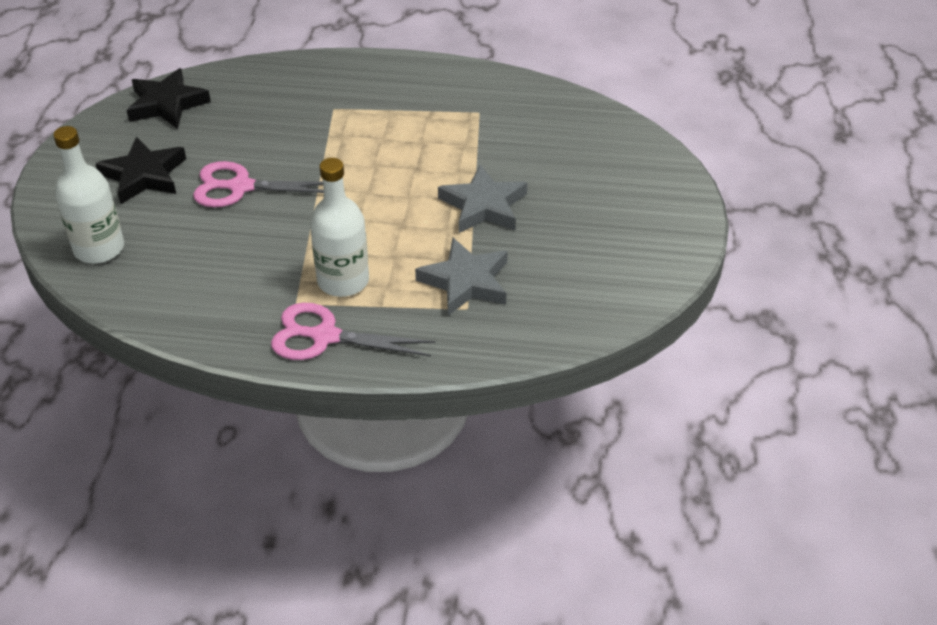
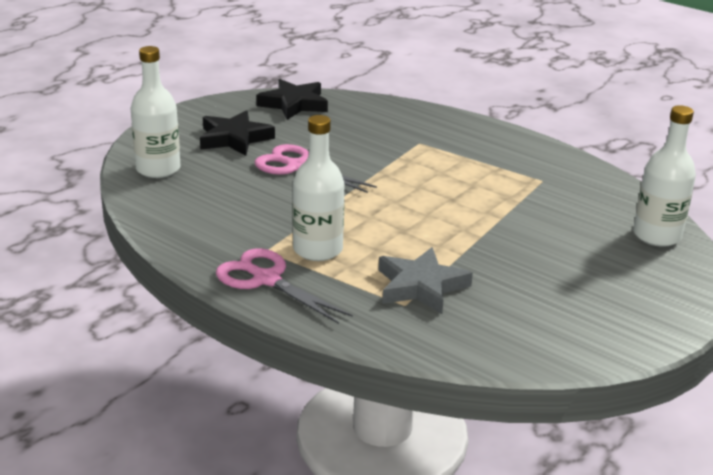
camera: 30 degrees right, 15 degrees down
grey star [438,164,527,233] -> none
none -> white bottle [633,105,696,247]

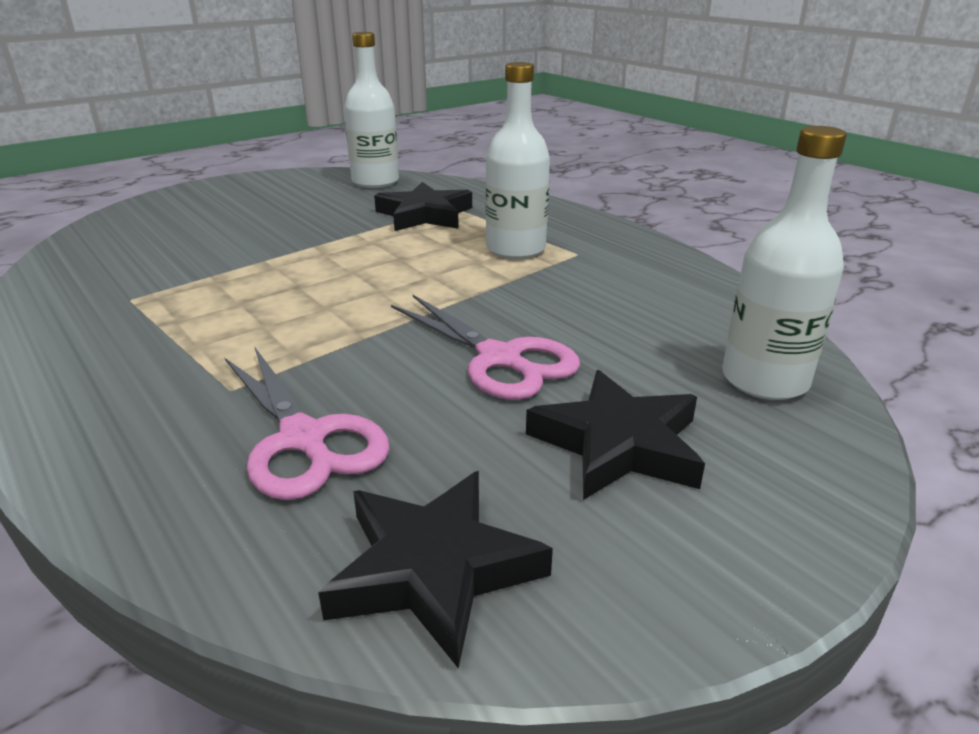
camera: 165 degrees left, 0 degrees up
pink scissors [216,248,353,324] -> pink scissors moved to [225,346,390,500]
grey star [378,247,473,314] -> black star [374,182,472,231]
white bottle [633,105,696,247] -> white bottle moved to [344,32,399,188]

